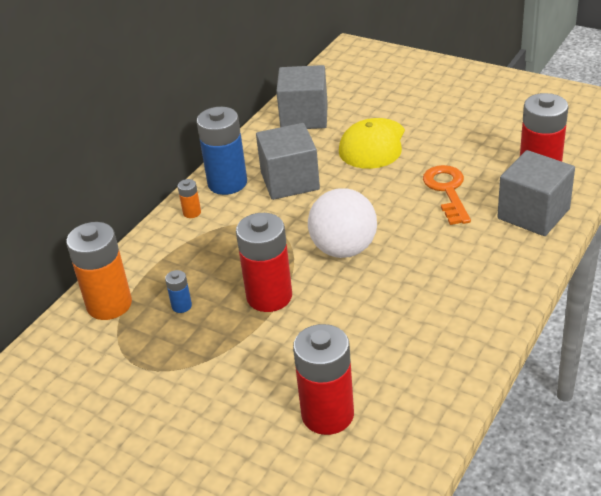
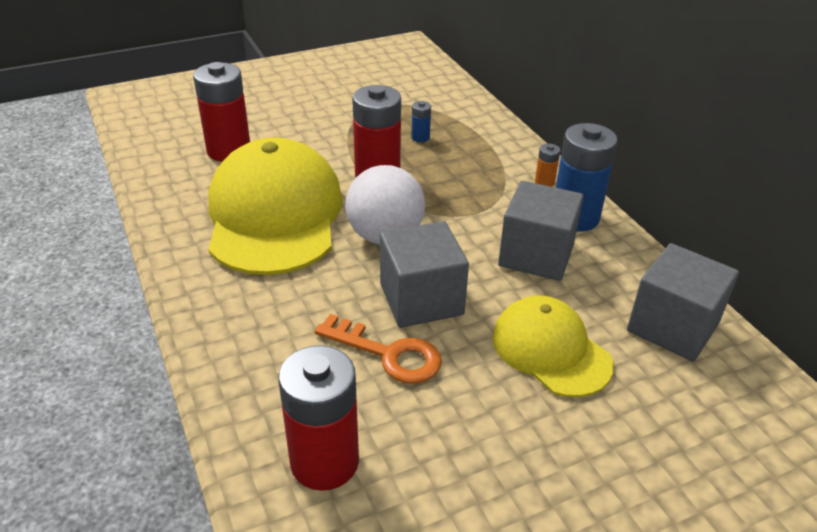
camera: 120 degrees right, 0 degrees up
orange battery [66,222,132,320] -> none
grey cube [497,150,575,236] -> grey cube moved to [380,221,469,328]
none -> yellow cap [208,137,343,275]

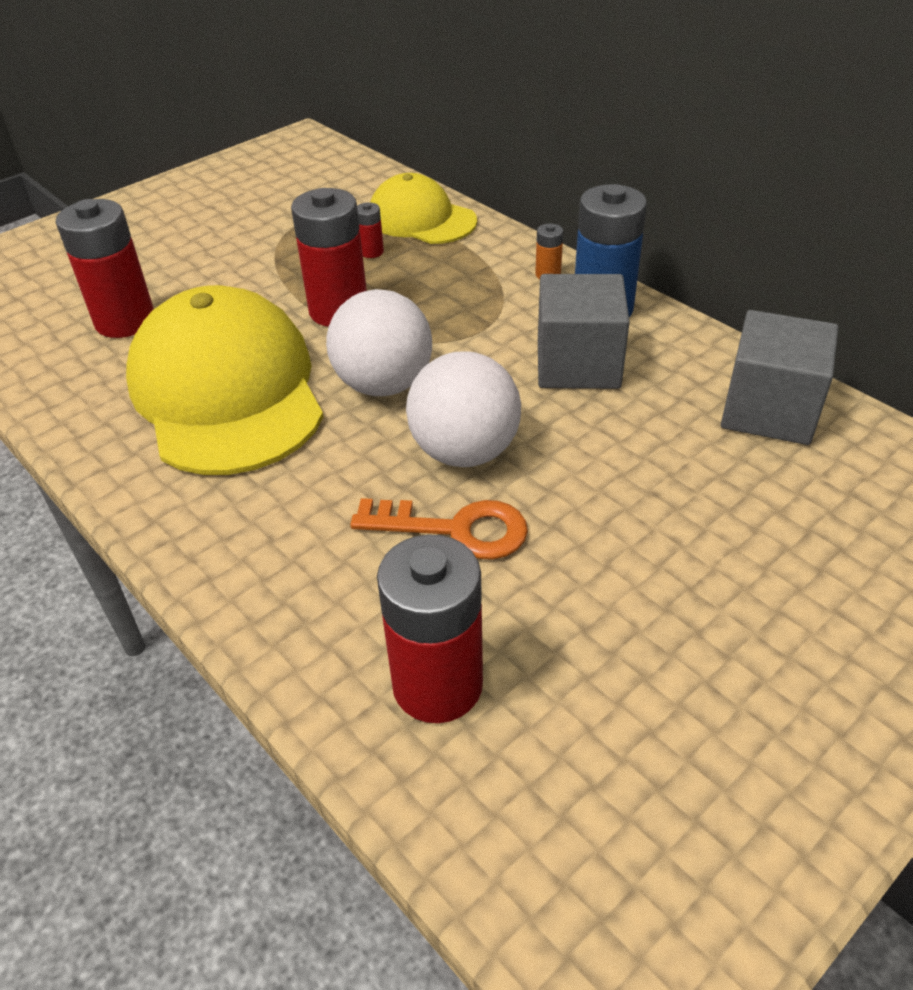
camera: 15 degrees left, 5 degrees up
grey cube [380,221,469,328] -> white ball [406,351,521,467]
blue battery [411,101,431,142] -> red battery [357,202,384,258]
yellow cap [492,296,614,397] -> yellow cap moved to [370,173,477,244]

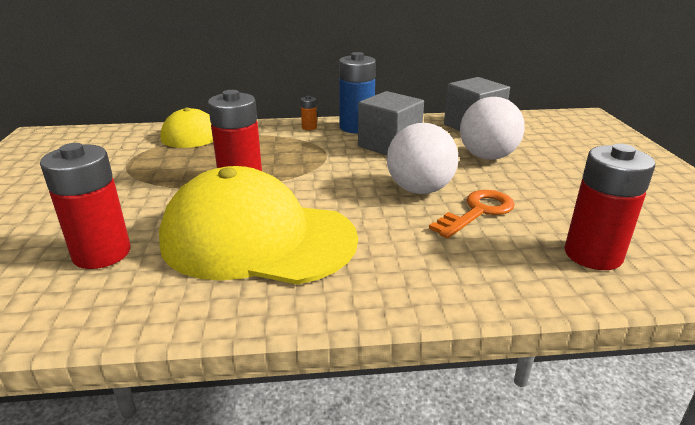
camera: 55 degrees left, 15 degrees down
white ball [326,289,432,396] -> white ball moved to [460,97,525,160]
red battery [357,202,384,258] -> none

